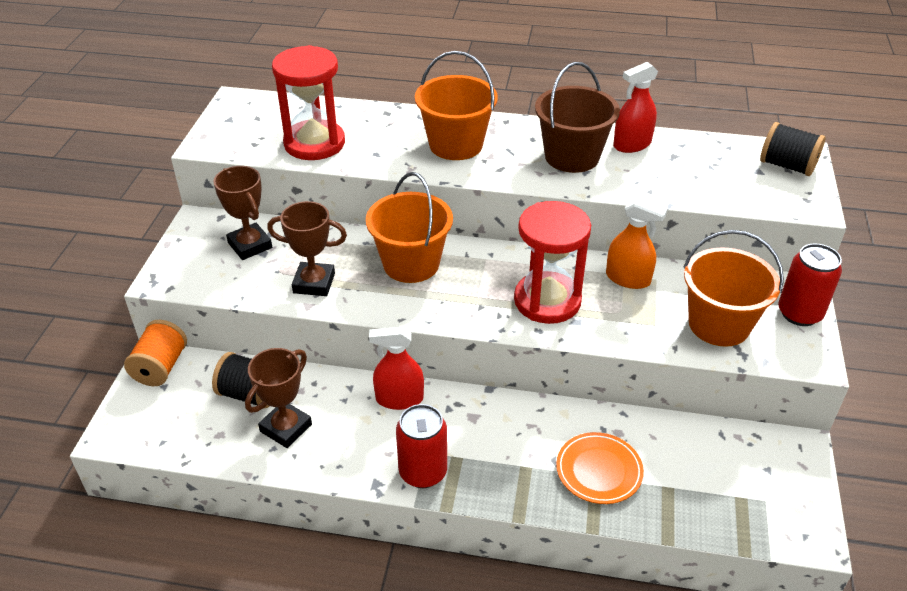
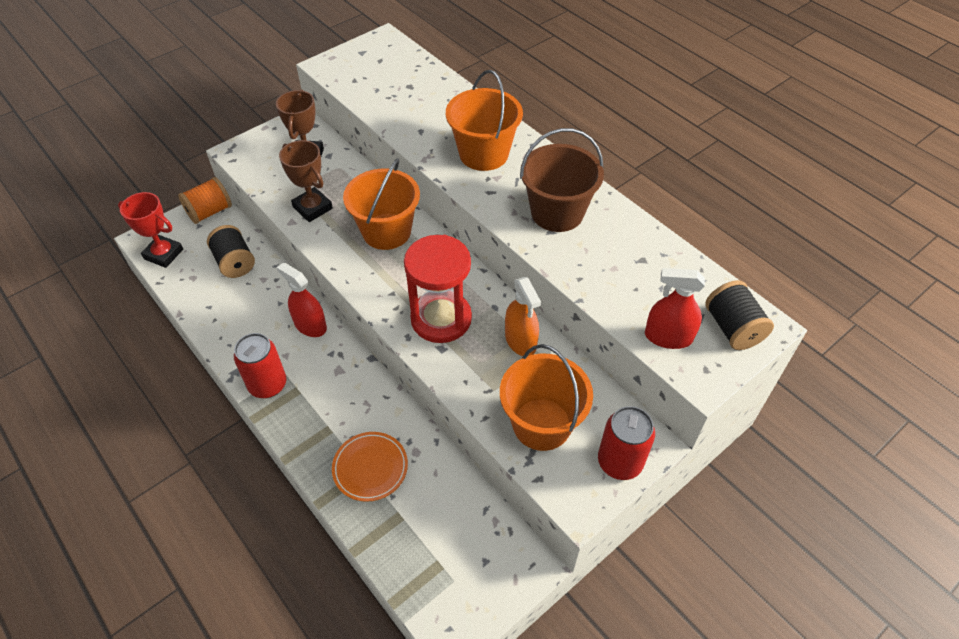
camera: 40 degrees right, 10 degrees up
brown trophy [245,348,312,448] -> none
red hourglass [272,45,345,160] -> none
red spray bottle [613,62,658,153] -> red spray bottle moved to [645,268,705,349]
none -> red trophy [118,192,183,268]

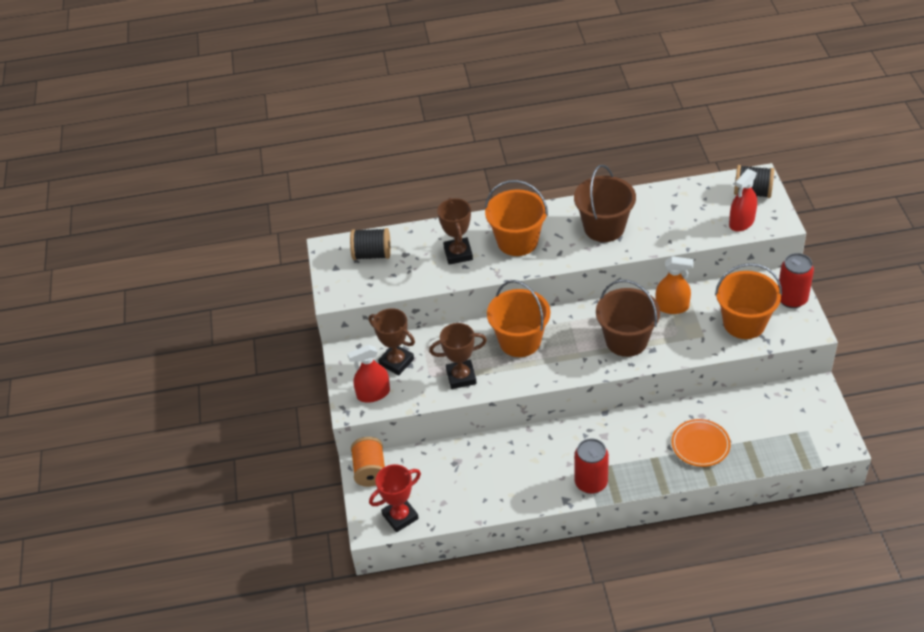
camera: 55 degrees left, 5 degrees down
black spool [207,225,255,278] -> black spool moved to [350,228,391,260]
red spray bottle [277,262,327,337] -> red spray bottle moved to [347,345,390,403]
red hourglass [404,235,472,343] -> brown bucket [596,280,660,357]
none -> brown trophy [437,197,473,265]

